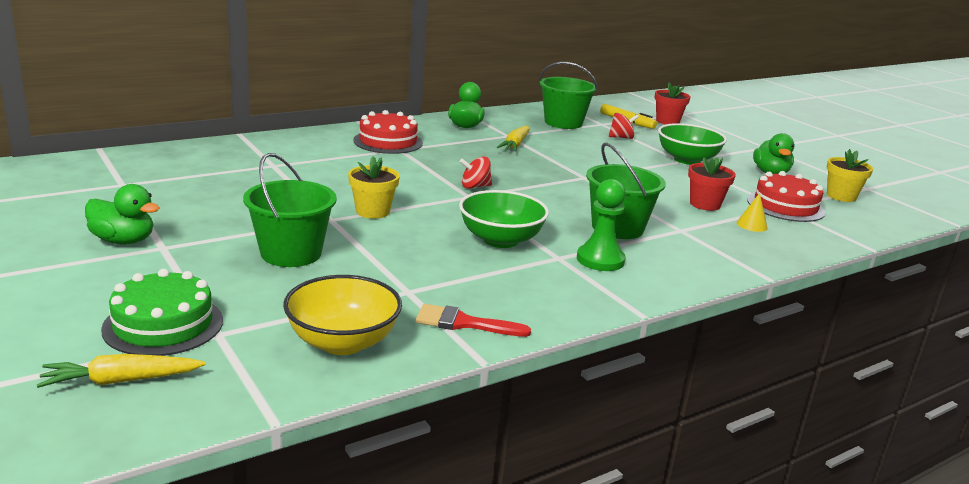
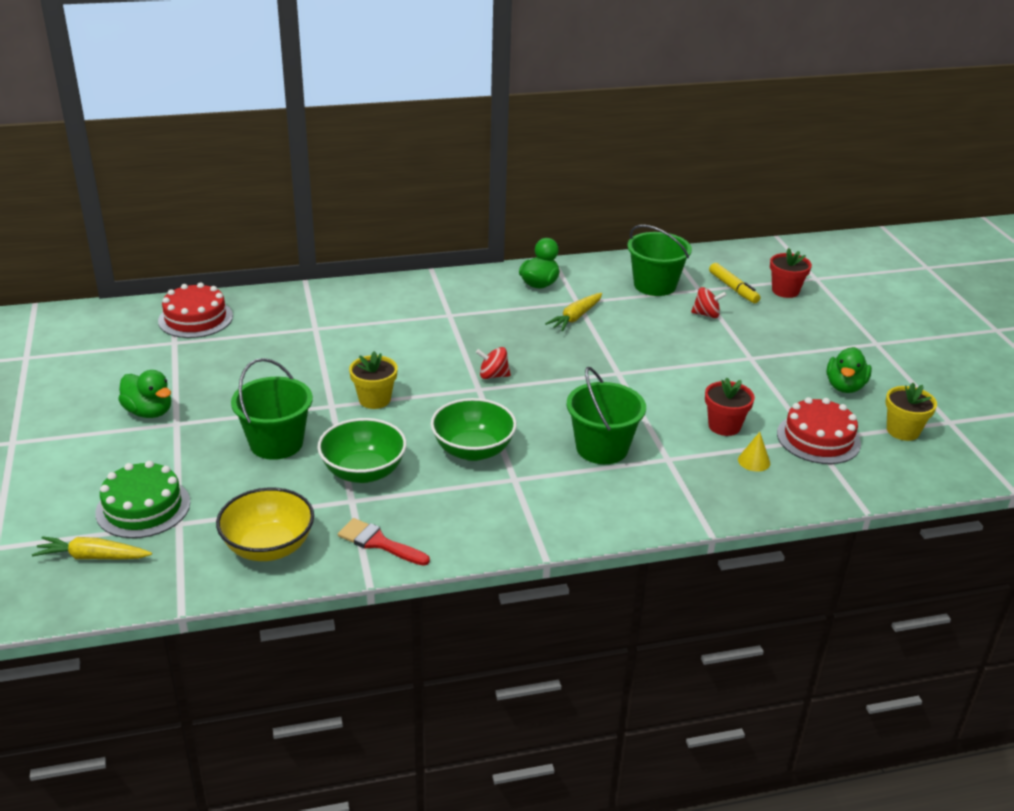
camera: 20 degrees right, 10 degrees up
red cake [353,110,423,154] -> red cake moved to [158,282,233,338]
green pawn [577,179,626,271] -> none
green bowl [658,123,727,165] -> green bowl moved to [317,418,407,483]

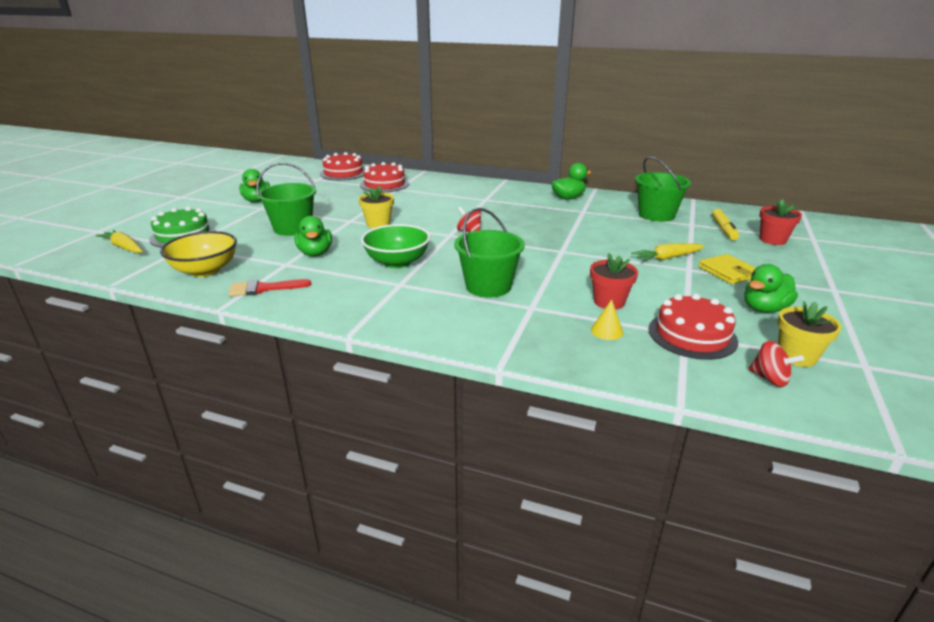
camera: 35 degrees right, 5 degrees down
green bowl [317,418,407,483] -> green duck [295,216,332,257]
red brush [338,518,430,566] -> red brush turned 75 degrees counterclockwise [229,279,311,296]
yellow carrot [545,293,602,331] -> yellow carrot moved to [631,243,704,262]
red spinning top [691,287,727,318] -> red spinning top moved to [748,341,804,387]
none -> red cake [360,162,409,192]
none -> yellow wallet [699,254,756,284]

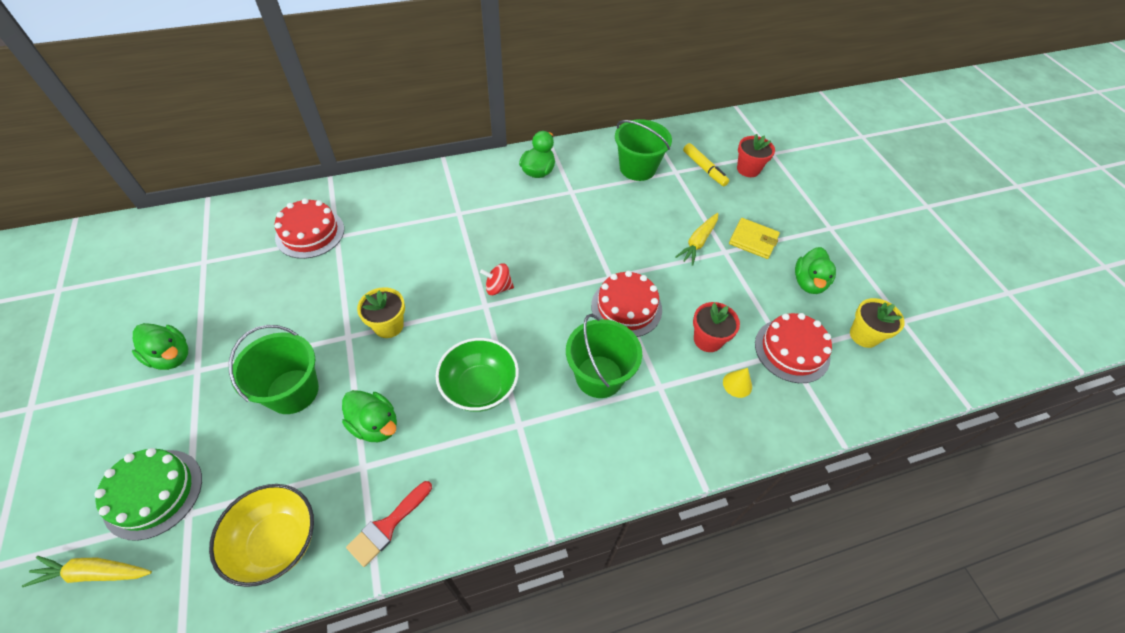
camera: 40 degrees left, 25 degrees up
red cake [320,152,364,180] -> red cake moved to [591,271,662,337]
red spinning top [748,341,804,387] -> none

